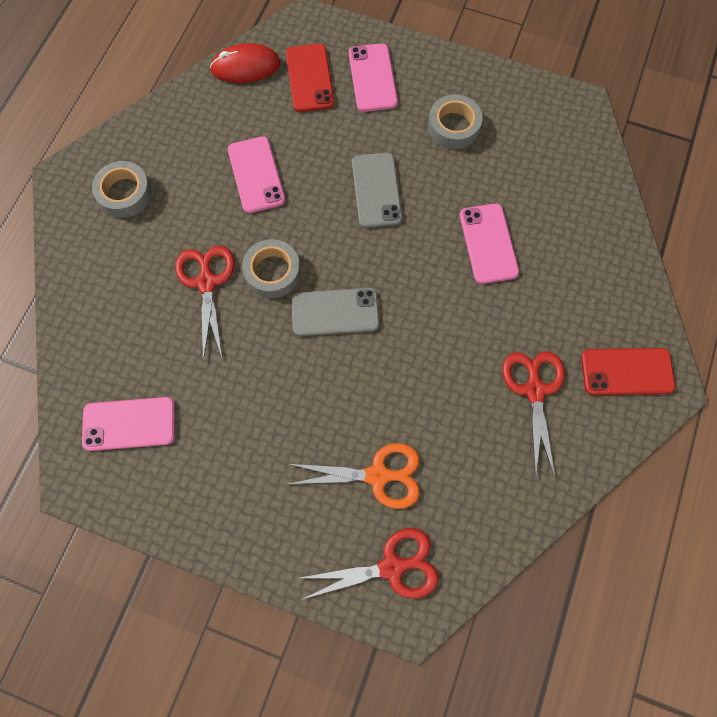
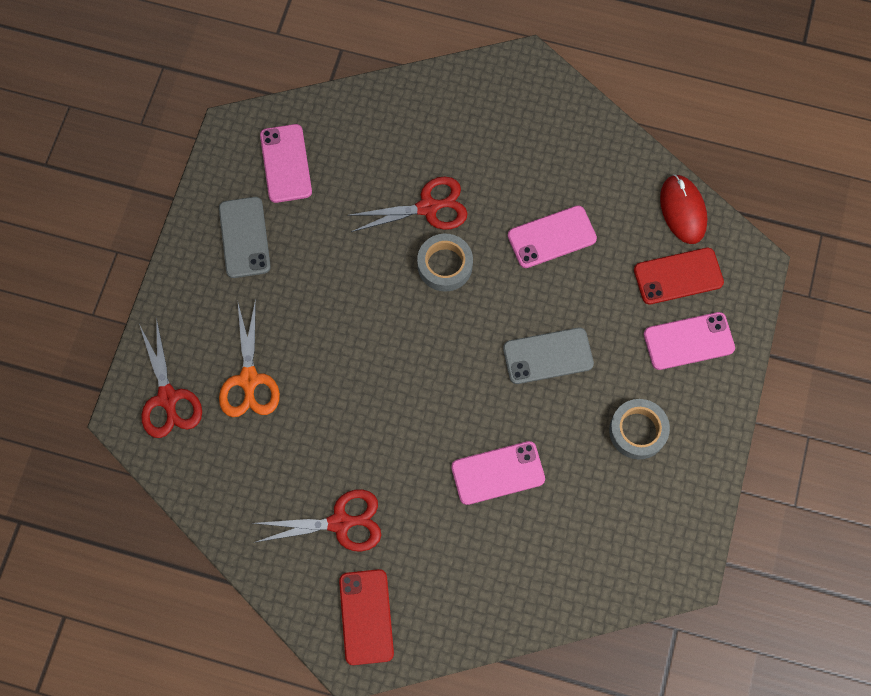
camera: 85 degrees right, 0 degrees up
grey tape [92,161,152,218] -> none
grey phone [291,288,380,336] -> grey phone moved to [219,197,271,278]

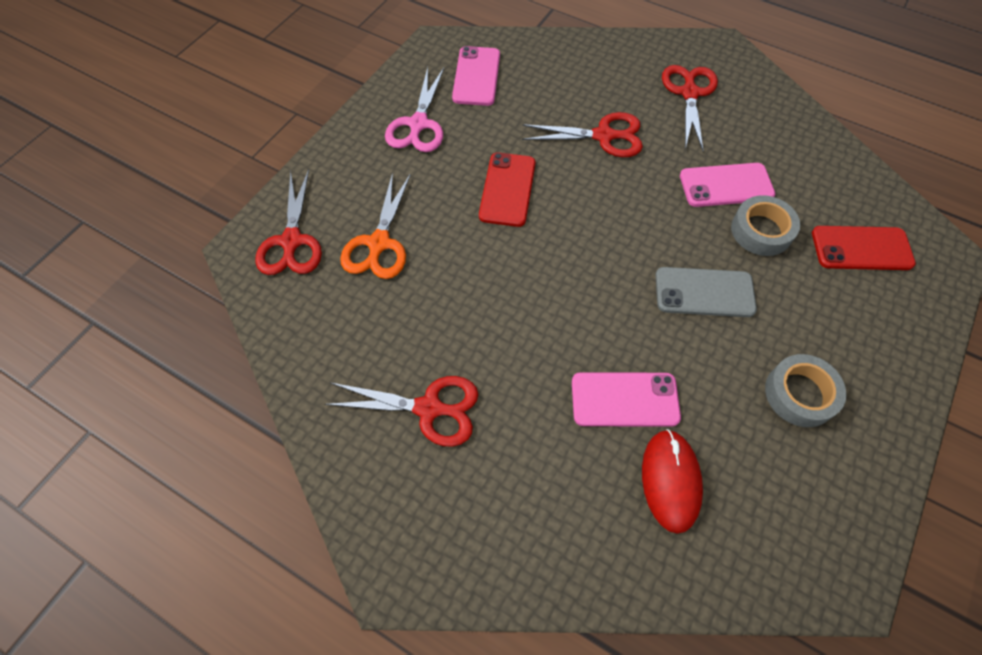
camera: 15 degrees right, 10 degrees down
grey phone [219,197,271,278] -> pink scissors [385,67,444,152]
red phone [339,569,394,665] -> red phone moved to [479,153,536,227]
grey tape [417,234,473,292] -> grey tape moved to [731,195,800,256]
pink phone [644,312,735,370] -> none
red mouse [660,174,707,244] -> red mouse moved to [642,429,703,534]
none -> red scissors [662,65,718,151]

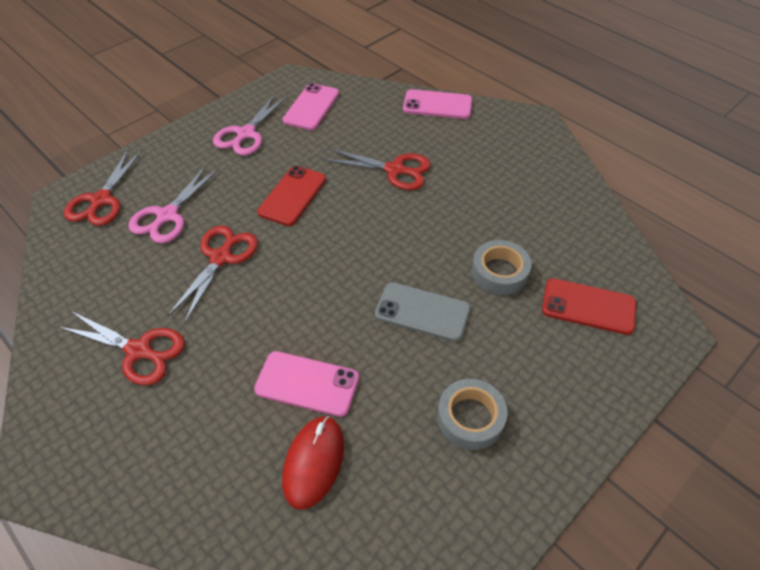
camera: 15 degrees right, 10 degrees down
orange scissors [340,172,411,279] -> pink scissors [128,165,219,243]
red scissors [662,65,718,151] -> red scissors moved to [167,226,258,323]
pink phone [680,163,775,207] -> pink phone moved to [403,89,472,119]

